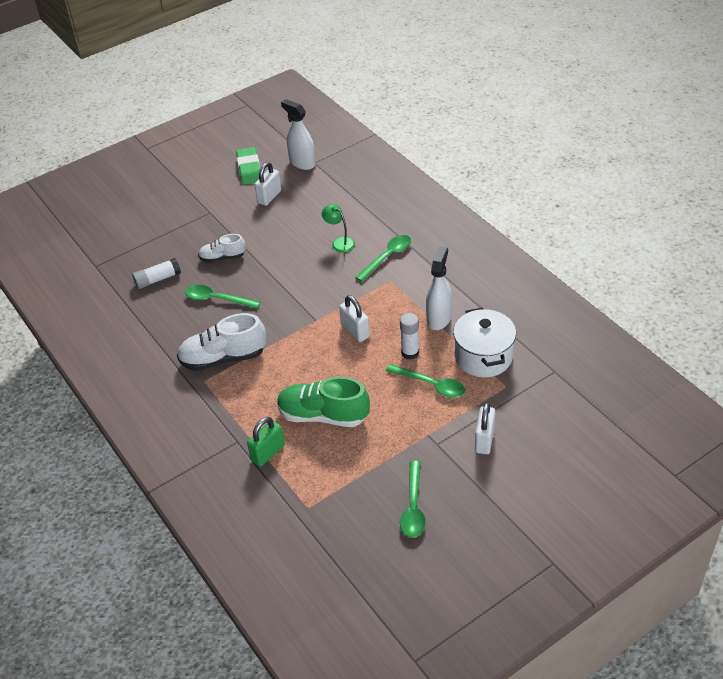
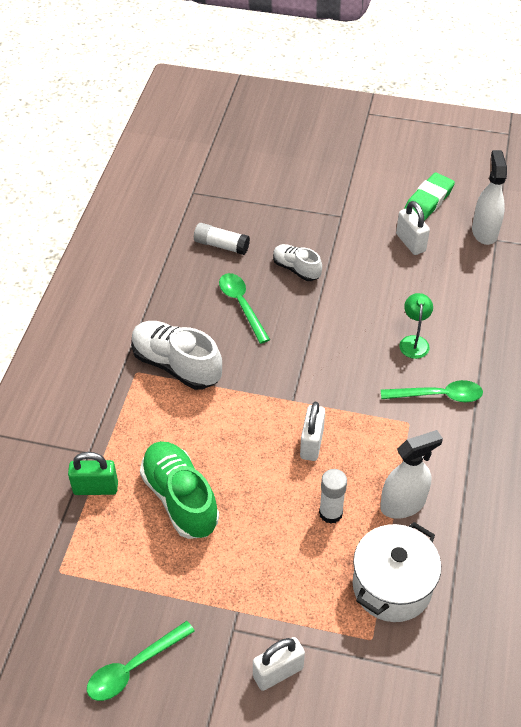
camera: 45 degrees right, 5 degrees up
white padlock [255,162,281,206] -> white padlock turned 75 degrees clockwise [396,201,430,255]
green spoon [386,364,465,398] -> none

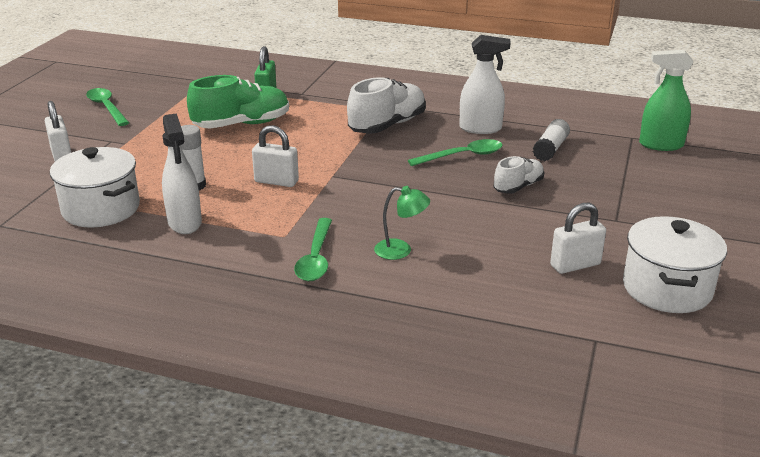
camera: 95 degrees right, 20 degrees down
green eraser [404,172,455,221] -> white pot [623,216,727,313]
white spray bottle [472,150,507,245] -> white spray bottle moved to [459,35,511,134]
none -> green spray bottle [639,50,693,151]

